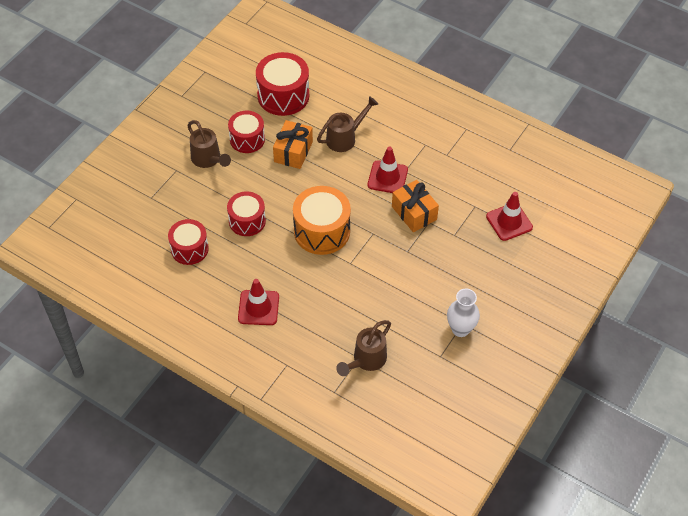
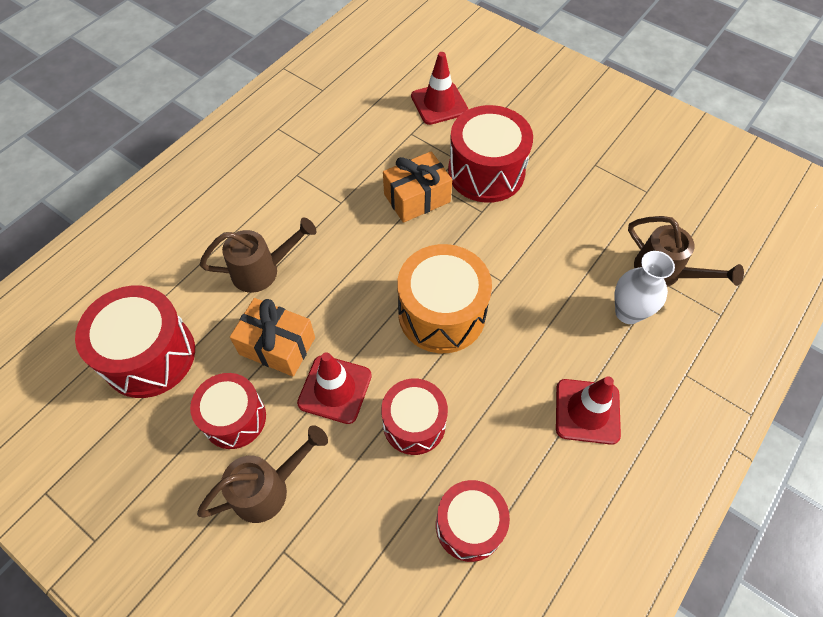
camera: 85 degrees left, 5 degrees up
brown watering can [317,96,378,152] -> brown watering can turned 105 degrees clockwise [200,218,317,293]
red traffic cone [368,147,408,193] -> red traffic cone moved to [297,352,372,424]
white vase [447,289,480,337] -> white vase moved to [615,251,675,324]
none -> red drum [448,105,533,203]

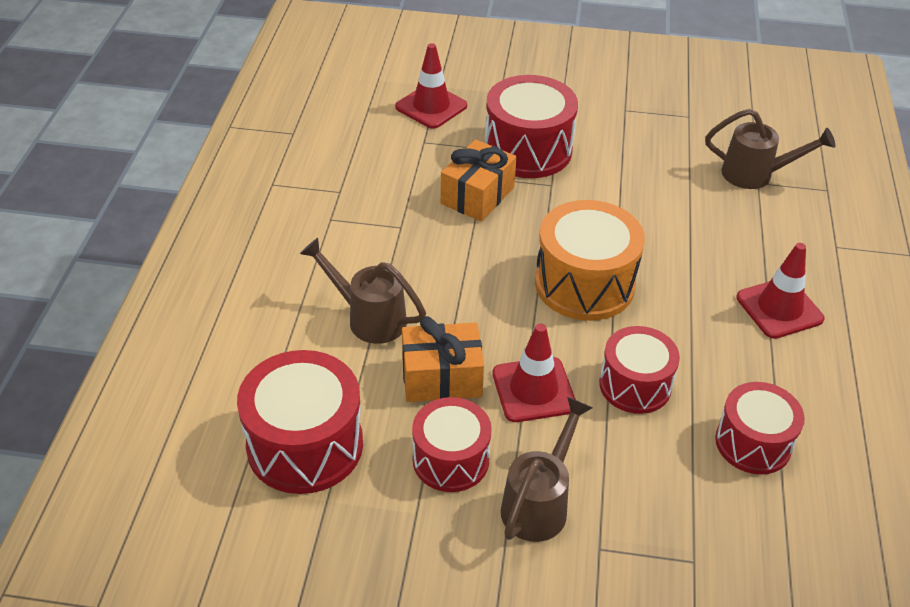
camera: 30 degrees left, 15 degrees down
brown watering can [200,218,317,293] -> brown watering can turned 105 degrees counterclockwise [300,238,426,344]
white vase [615,251,675,324] -> none

